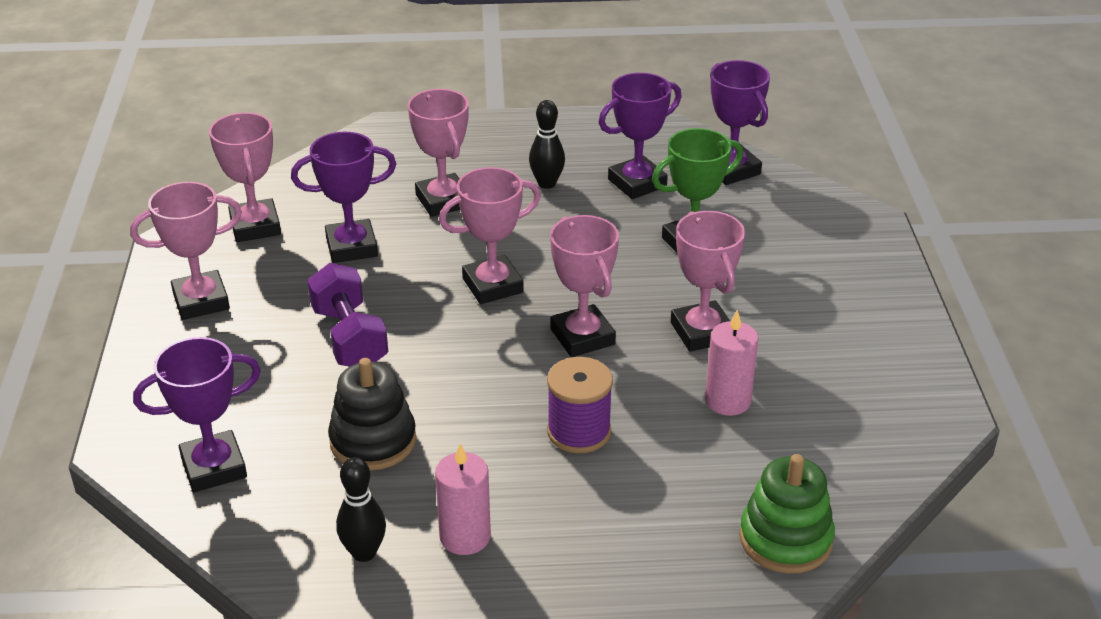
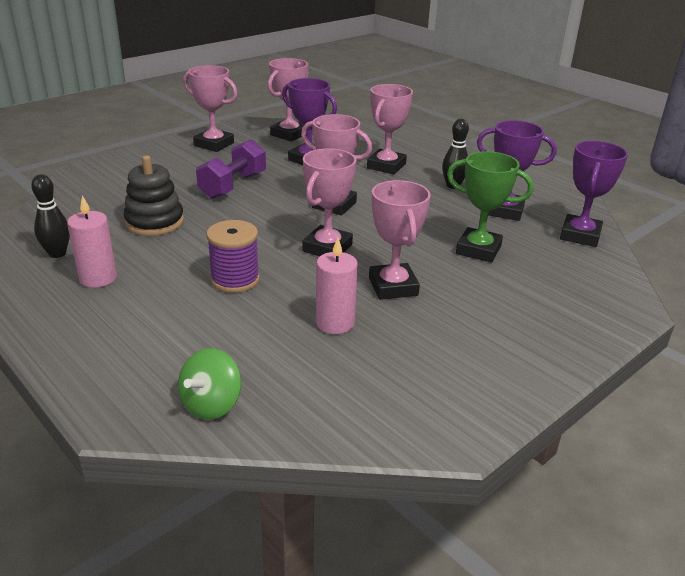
camera: 50 degrees right, 5 degrees down
purple trophy [133,337,261,492] -> none
pink trophy [671,211,745,352] -> pink trophy turned 45 degrees counterclockwise [369,180,430,300]
green stacking toy [739,454,835,574] -> green spinning top [178,348,241,420]

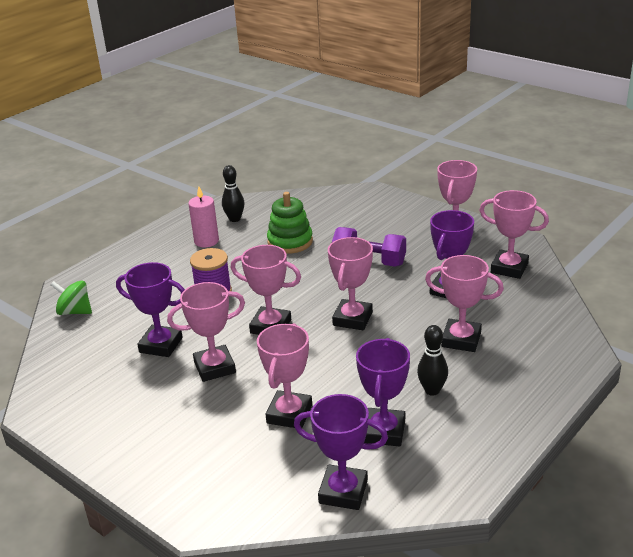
camera: 85 degrees right, 0 degrees up
black stacking toy [123,155,184,236] -> green stacking toy [267,192,313,254]
pink candle [316,237,358,334] -> purple trophy [116,262,185,357]
green trophy [447,151,534,263] -> pink trophy [257,323,312,428]

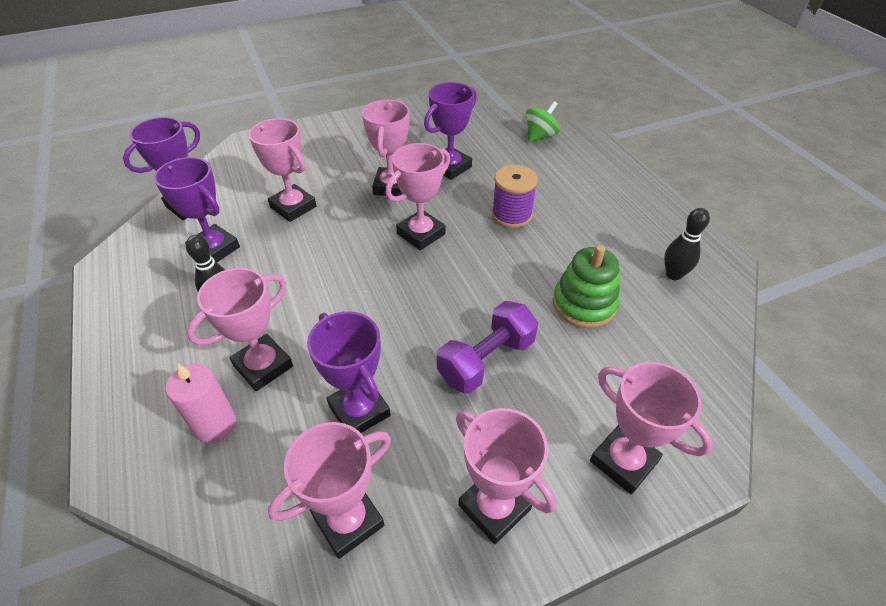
camera: 115 degrees right, 15 degrees up
pink candle [188,187,219,247] -> pink candle moved to [166,364,236,443]
pink trophy [328,237,373,330] -> pink trophy moved to [590,362,713,494]

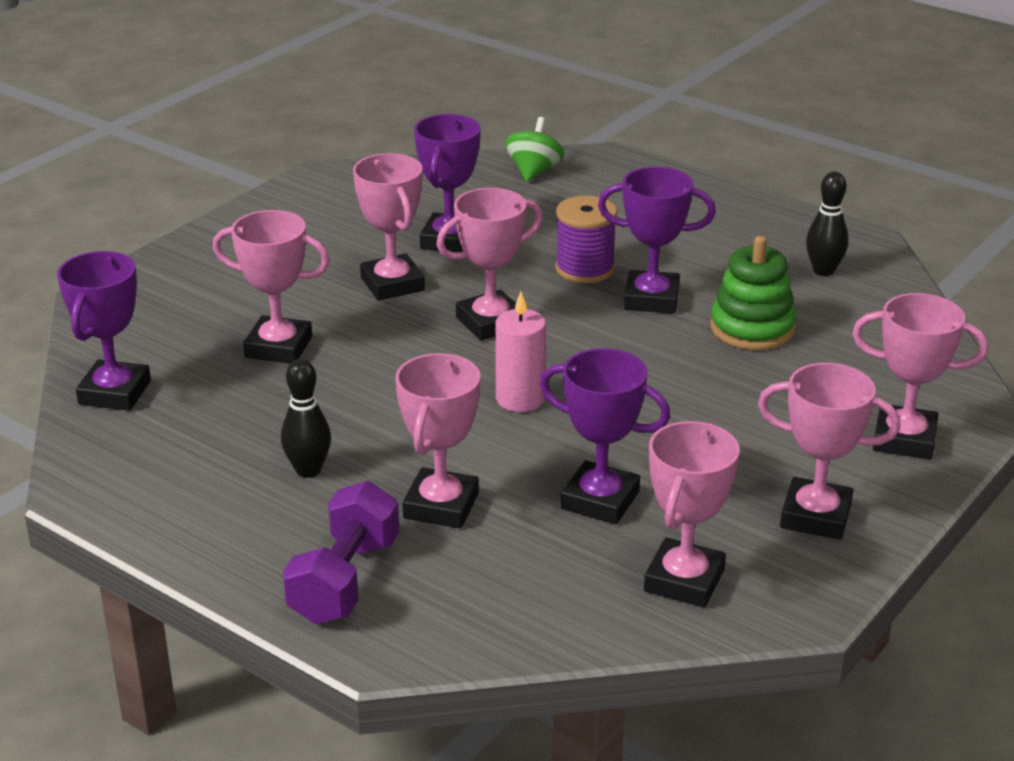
camera: 30 degrees left, 15 degrees down
purple trophy [154,157,240,262] -> purple trophy moved to [598,167,716,313]
pink candle [166,364,236,443] -> pink candle moved to [495,292,546,412]
pink trophy [386,143,450,250] -> pink trophy turned 45 degrees clockwise [436,188,543,341]
purple dumbbell [437,301,538,394] -> purple dumbbell moved to [283,481,399,624]

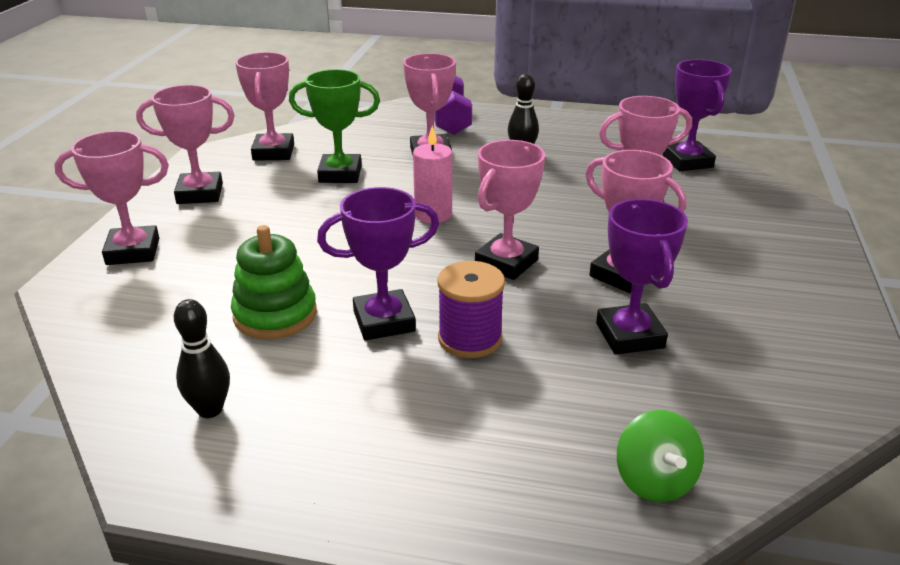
camera: 155 degrees right, 0 degrees up
purple trophy [540,348,670,524] -> green trophy [289,69,380,183]

